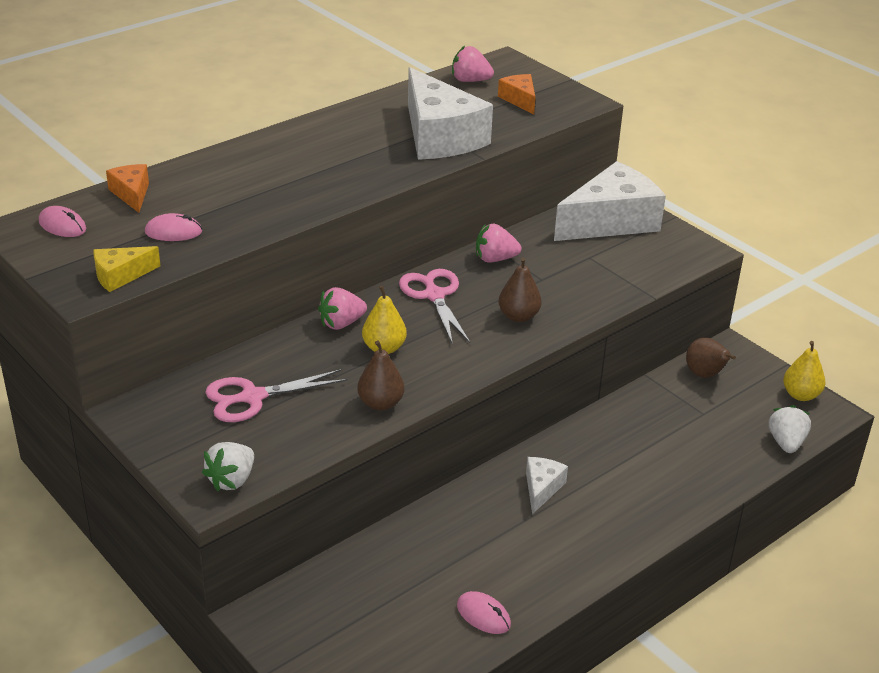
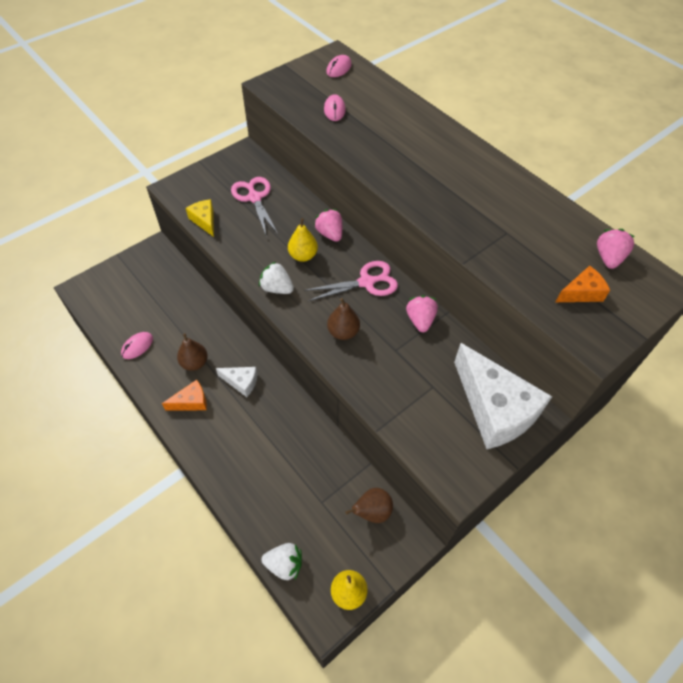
camera: 90 degrees right, 20 degrees up
yellow cheese [94,246,161,292] -> yellow cheese moved to [186,199,214,237]
orange cheese [106,164,149,213] -> orange cheese moved to [162,380,207,410]
white strawberry [202,442,254,491] -> white strawberry moved to [259,262,294,294]
brown pear [357,341,404,411] -> brown pear moved to [177,333,208,371]
white cheese [408,67,493,160] -> none

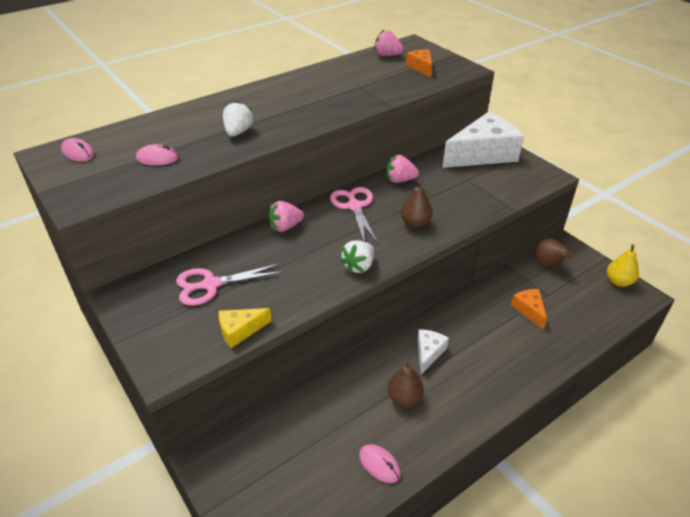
camera: 85 degrees left, 15 degrees down
orange cheese [162,380,207,410] -> orange cheese moved to [511,289,547,330]
white strawberry [261,543,302,580] -> white strawberry moved to [223,101,254,137]
yellow pear [288,218,318,262] -> none

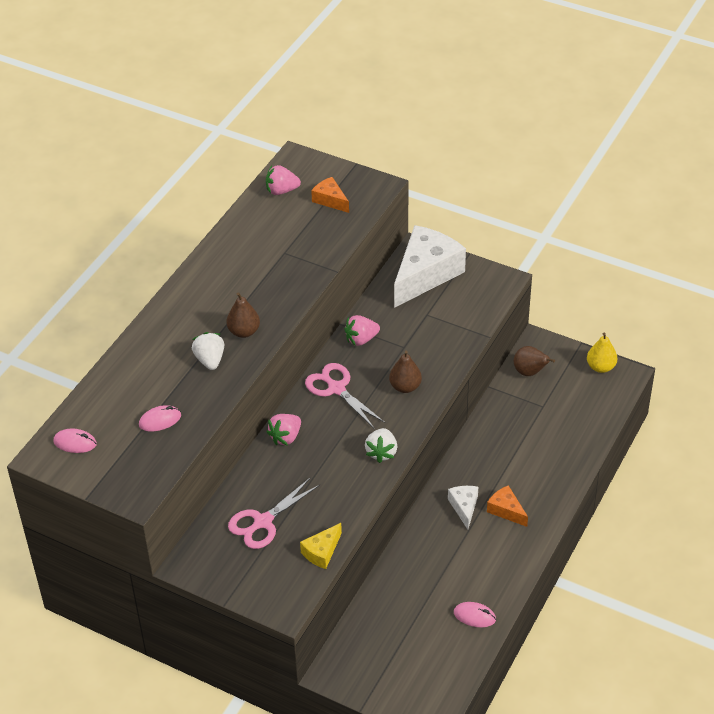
camera: 25 degrees left, 5 degrees up
brown pear [388,360,424,407] -> brown pear moved to [226,292,260,338]
orange cheese [511,289,547,330] -> orange cheese moved to [487,485,528,527]

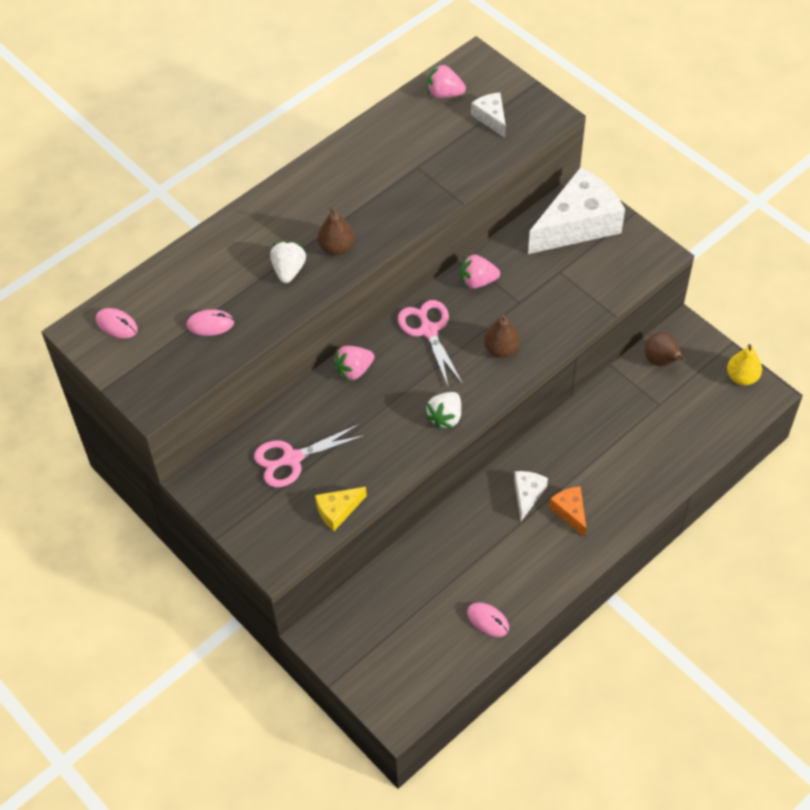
camera: 20 degrees right, 10 degrees up
orange cheese [311,177,349,213] -> white cheese [471,92,506,138]

